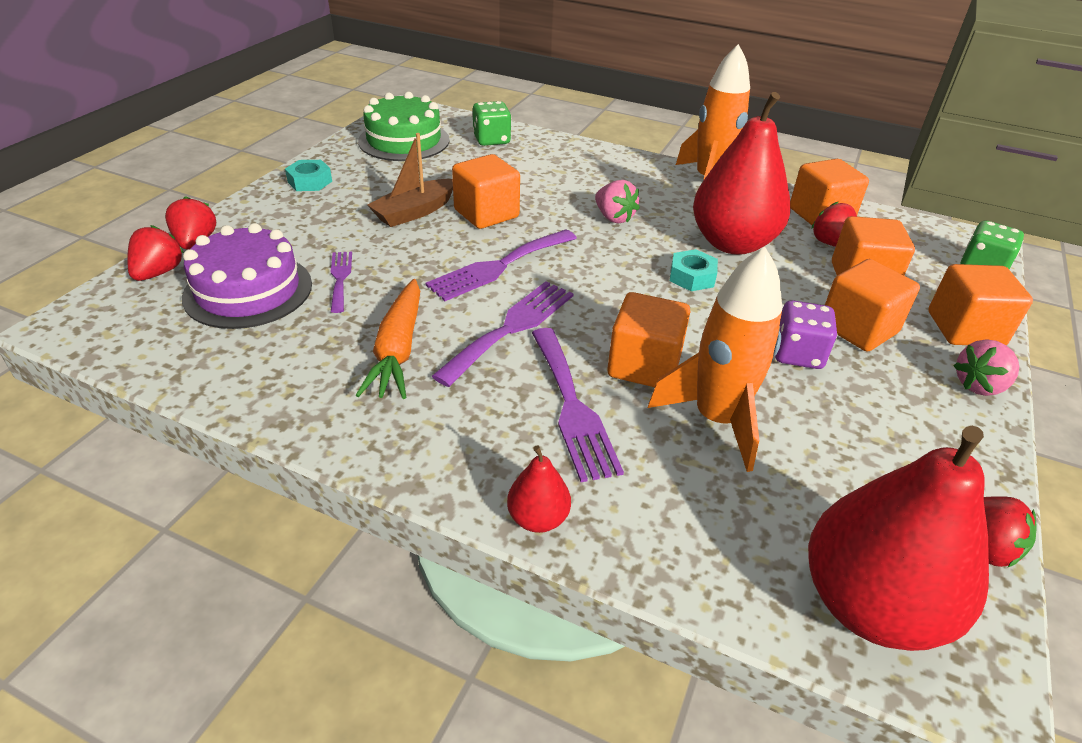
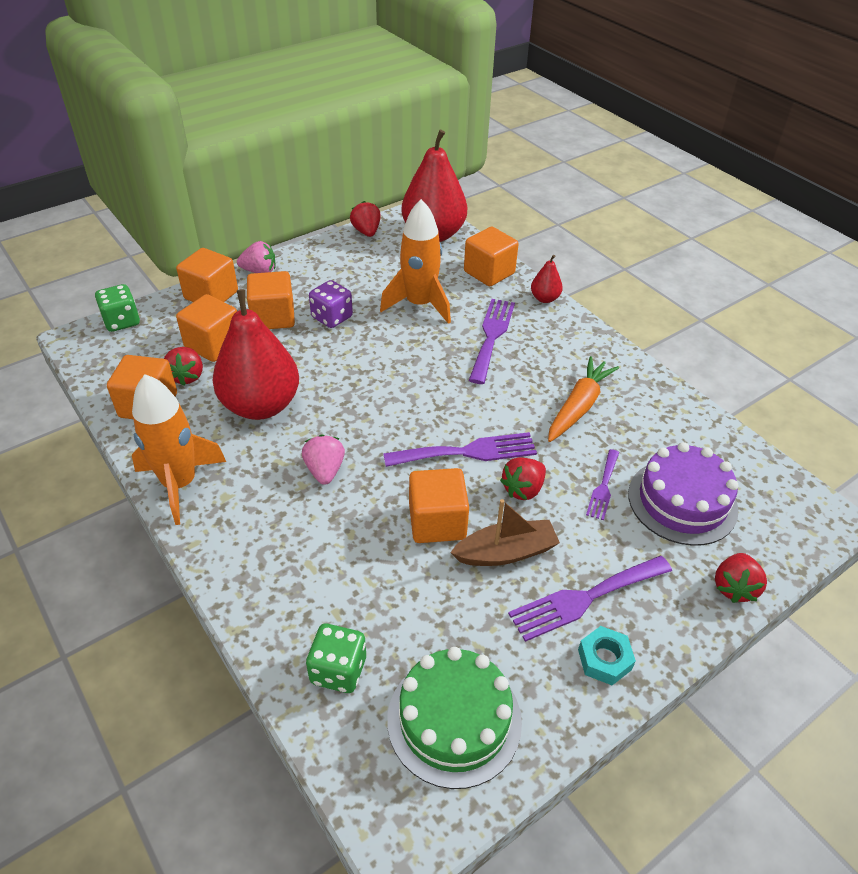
camera: 150 degrees left, 5 degrees up
red strawberry [127,225,184,281] -> red strawberry moved to [500,457,546,500]
purple fork [432,281,574,387] -> purple fork moved to [508,556,672,642]
orange cube [607,292,690,387] -> orange cube moved to [464,227,519,286]
turquoise nut [670,249,718,291] -> none

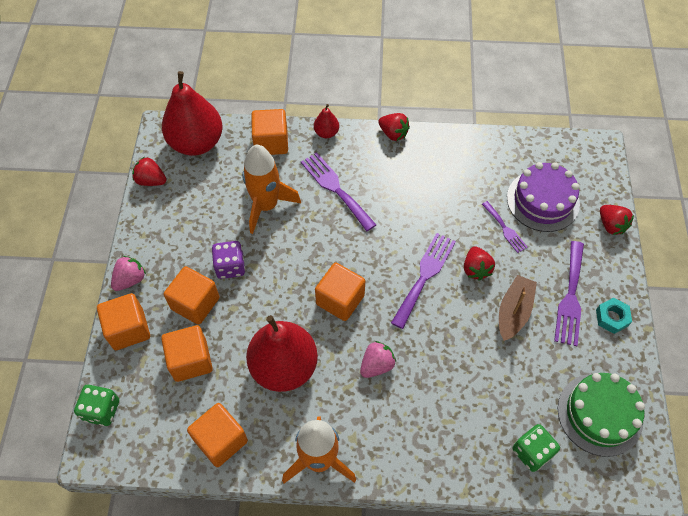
camera: 50 degrees left, 15 degrees up
red strawberry [164,347,203,386] -> red strawberry moved to [378,113,410,141]
pink strawberry [302,434,345,485] -> pink strawberry turned 105 degrees clockwise [360,341,396,378]
orange cube [409,468,469,543] -> orange cube moved to [315,263,365,321]
orange carrot [548,356,619,442] -> none

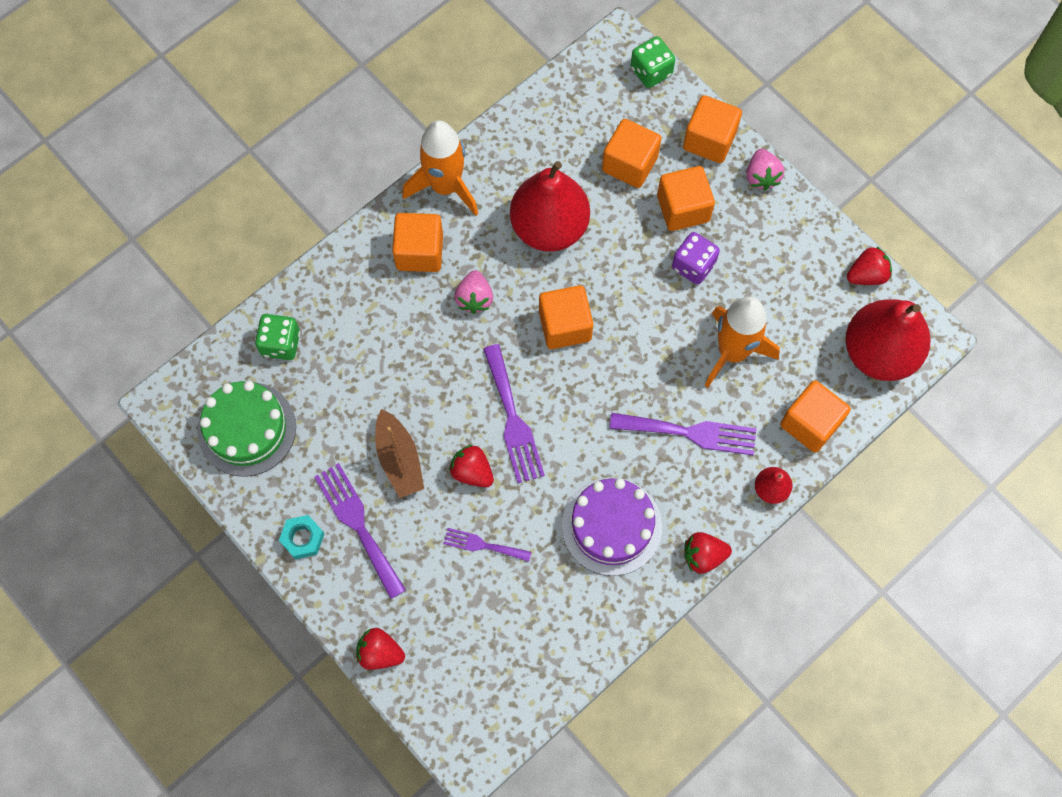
camera: 135 degrees right, 10 degrees up
orange cube [187,403,248,467] -> orange cube moved to [392,213,443,272]
purple cake [507,162,580,232] -> purple cake moved to [562,477,662,576]

